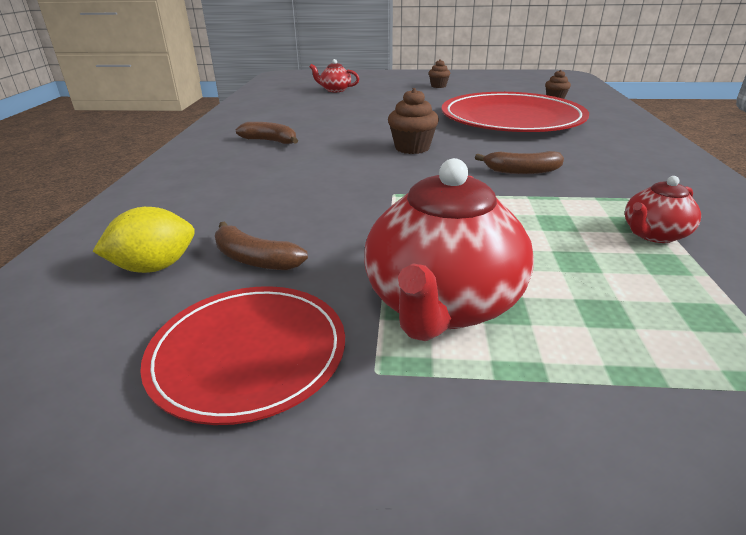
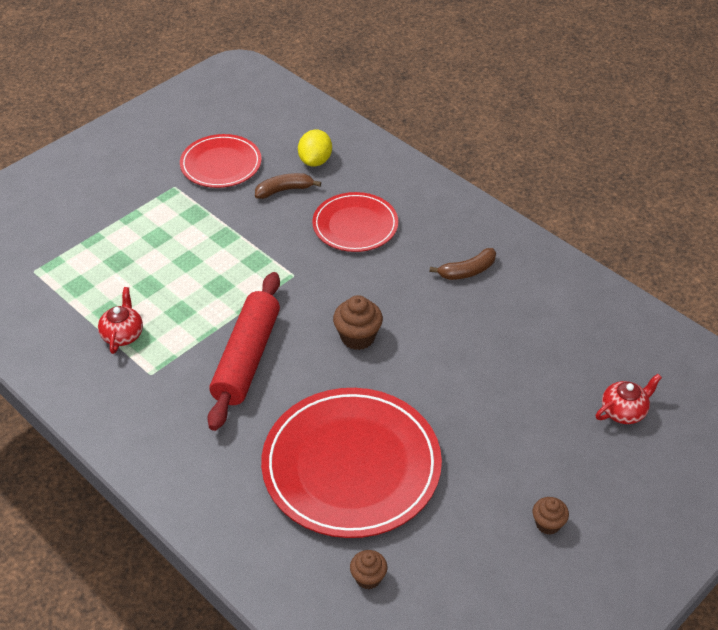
camera: 130 degrees right, 15 degrees up
red teapot [364,158,534,341] -> none
brown banana [475,151,564,174] -> red rolling pin [207,272,280,431]
none -> red plate [312,192,398,252]

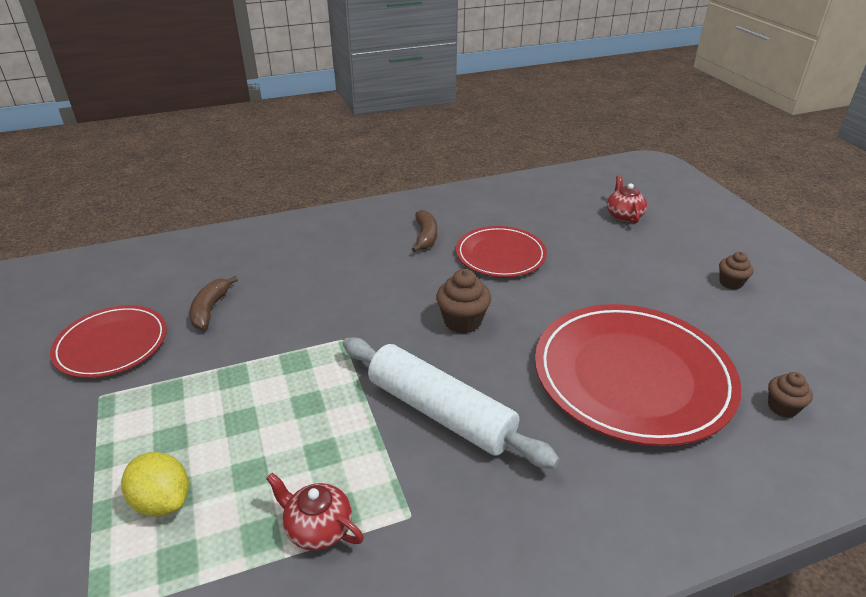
camera: 65 degrees left, 10 degrees down
red rolling pin [207,272,280,431] -> white rolling pin [343,337,559,469]
yellow lemon [298,130,332,167] -> yellow lemon moved to [121,452,189,517]
red plate [312,192,398,252] -> red plate moved to [456,226,547,277]

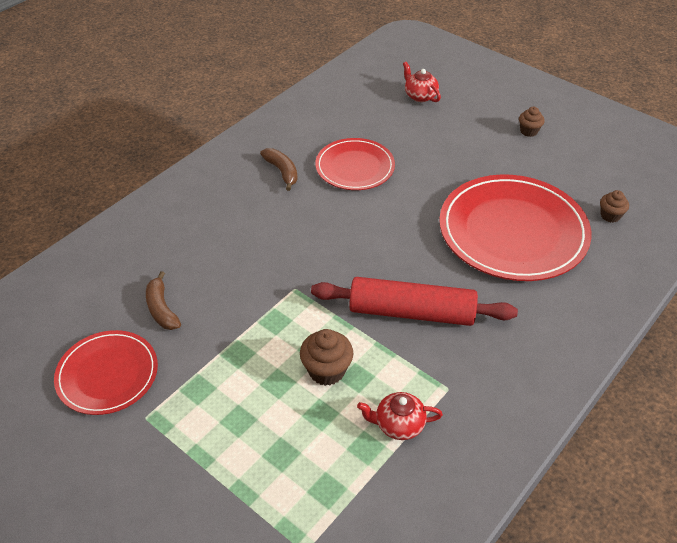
camera: 30 degrees left, 10 degrees up
yellow lemon [121,452,189,517] -> none
white rolling pin [343,337,559,469] -> red rolling pin [311,277,518,326]
brown cupcake [436,269,491,333] -> brown cupcake moved to [300,329,353,386]

